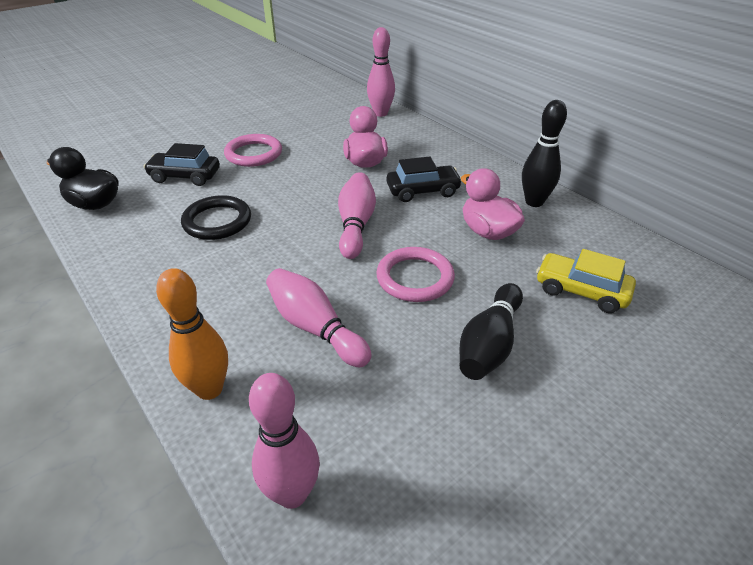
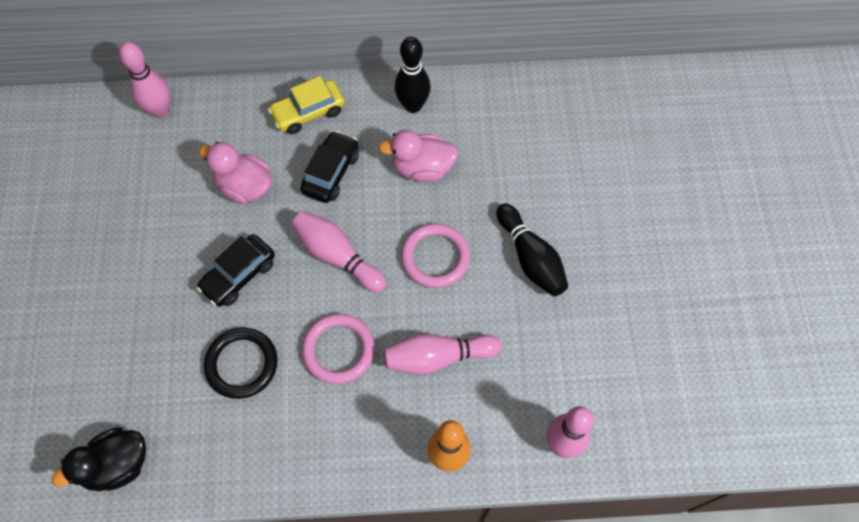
camera: 55 degrees left, 25 degrees up
black car [144,143,220,186] -> black car moved to [197,234,275,307]
pink ring [224,134,282,167] -> pink ring moved to [302,314,375,384]
yellow car [536,249,636,313] -> yellow car moved to [268,76,345,134]

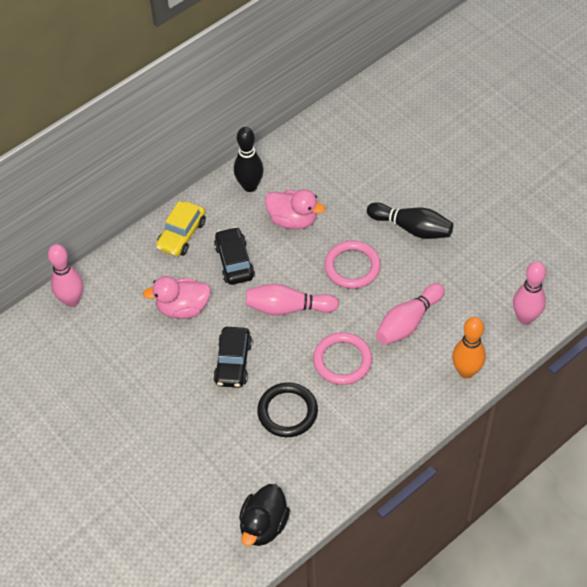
camera: 35 degrees left, 10 degrees down
pink duck [379,130,458,182] -> pink duck turned 120 degrees counterclockwise [265,189,325,229]

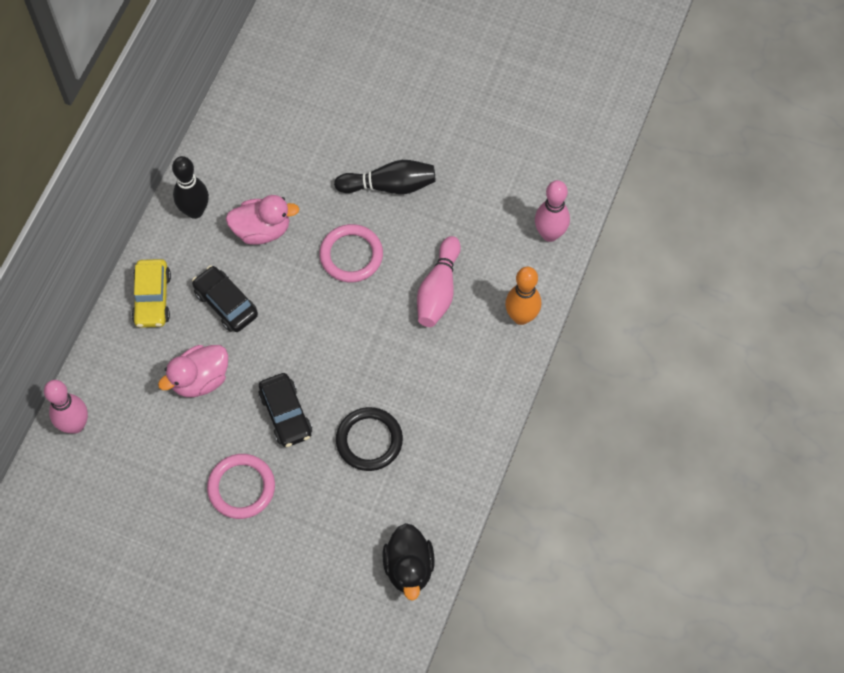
camera: 30 degrees left, 10 degrees up
pink bowling pin [246,284,339,315] -> none
pink ring [313,332,372,385] -> pink ring moved to [207,454,275,519]

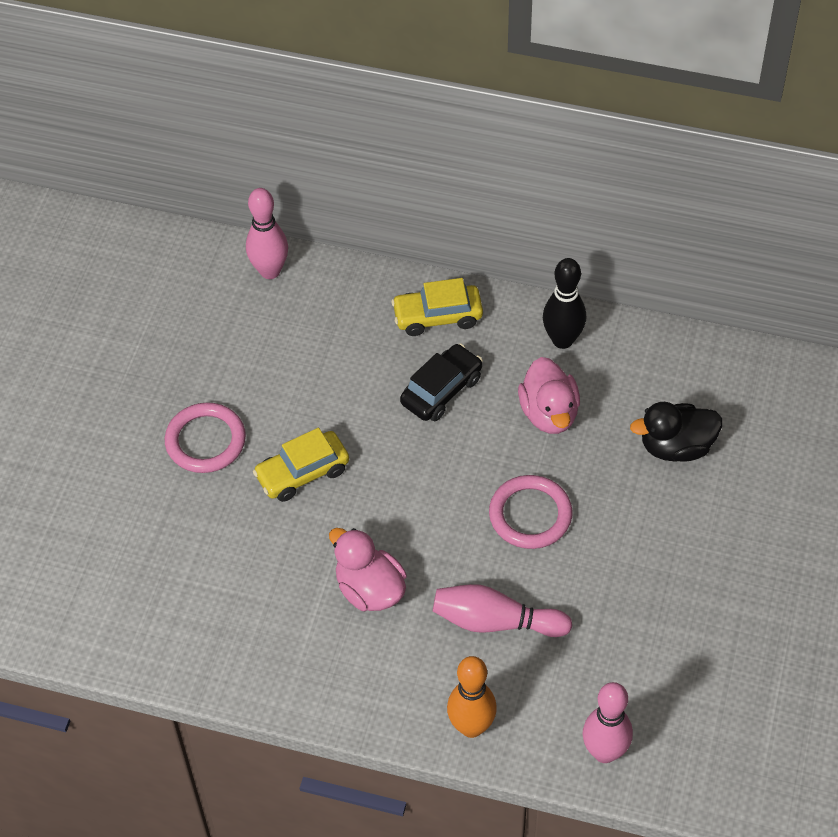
camera: 85 degrees right, 10 degrees down
pink duck [158,345,228,397] -> pink duck moved to [329,528,407,611]
black car [258,373,312,447] -> yellow car [253,428,349,502]
black bowling pin [334,160,436,194] -> none
black ring [336,407,403,471] -> none
black duck [383,523,435,601] -> black duck moved to [630,402,722,462]

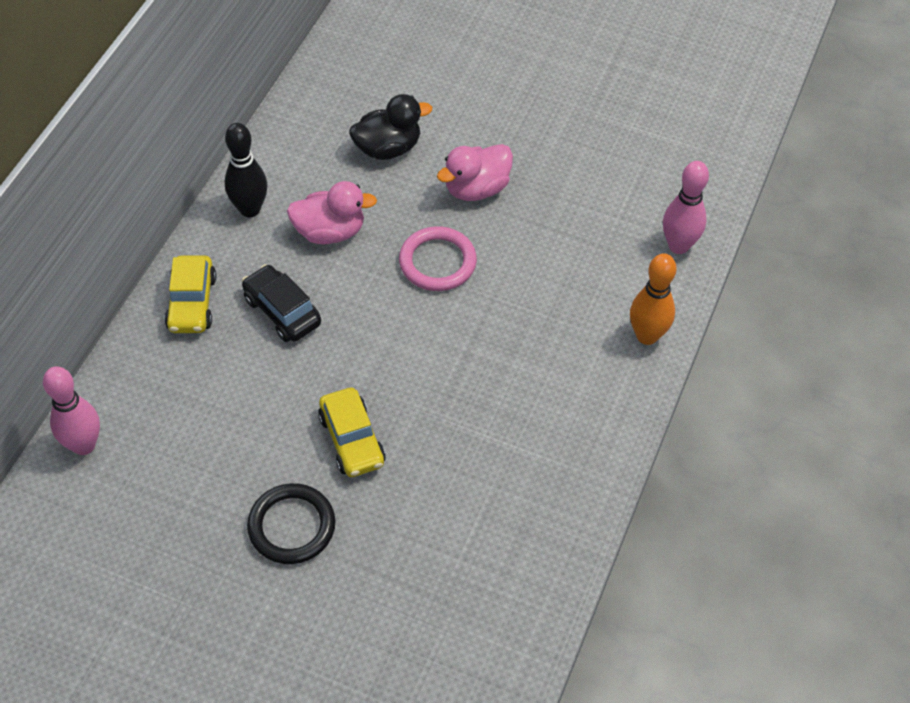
camera: 85 degrees left, 0 degrees up
pink ring [165,402,246,473] -> black ring [247,483,335,564]
pink duck [329,528,407,611] -> pink duck moved to [437,144,513,201]
pink bowling pin [433,584,572,637] -> none
black duck [630,402,722,462] -> black duck turned 105 degrees counterclockwise [349,94,432,160]

